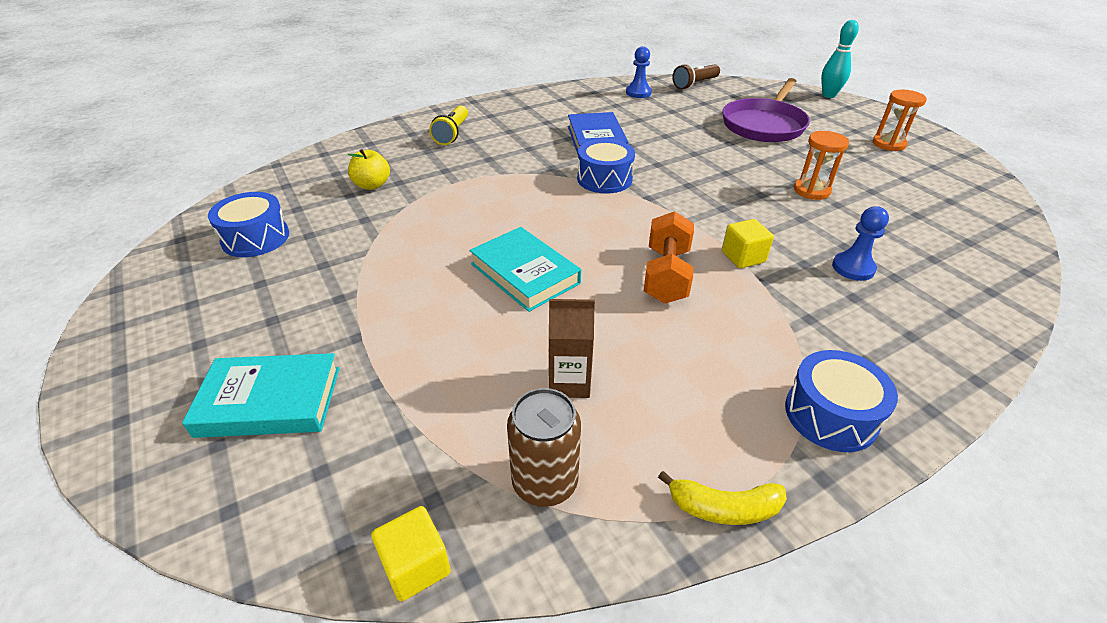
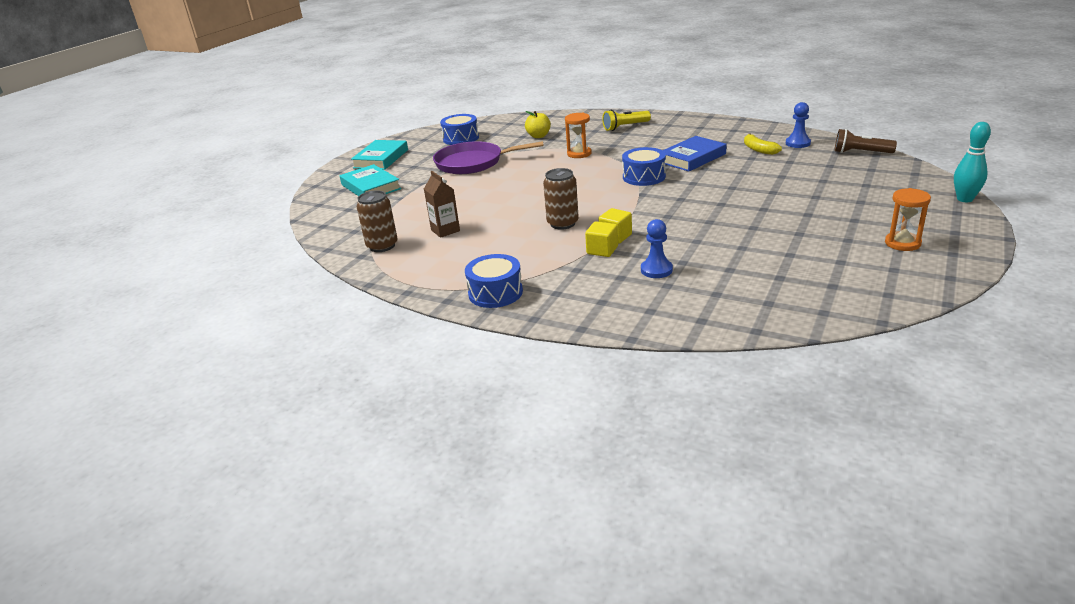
camera: 60 degrees right, 10 degrees down
yellow cube [371,506,451,602] -> yellow cube moved to [585,221,618,257]
turquoise book [469,227,581,312] -> turquoise book moved to [351,140,408,170]
orange dumbbell [644,211,694,304] -> brown can [543,168,579,230]
yellow banana [658,471,787,525] -> yellow banana moved to [744,134,782,155]
purple pan [722,78,810,142] -> purple pan moved to [433,141,544,174]
orange hourglass [794,131,849,200] -> orange hourglass moved to [565,113,592,158]

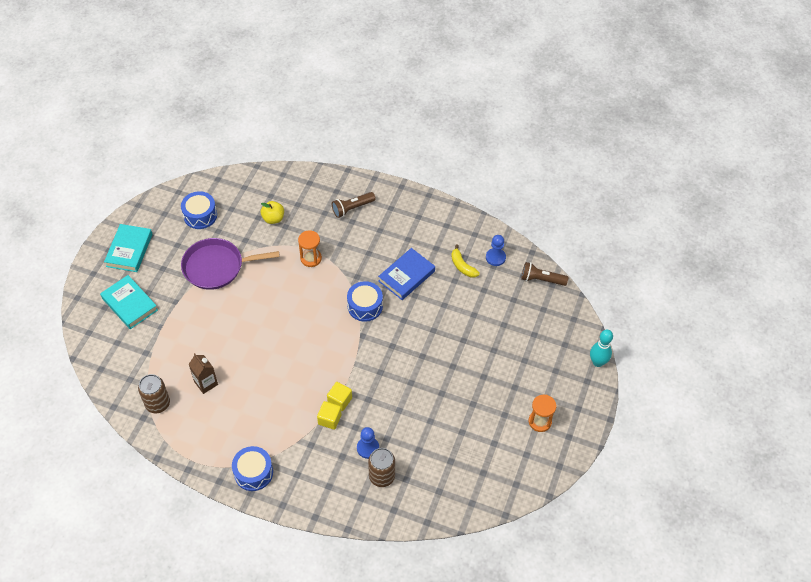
camera: 10 degrees left, 25 degrees up
brown can [543,168,579,230] -> brown can moved to [368,448,395,487]
yellow flashlight [602,110,651,131] -> brown flashlight [332,192,376,218]

